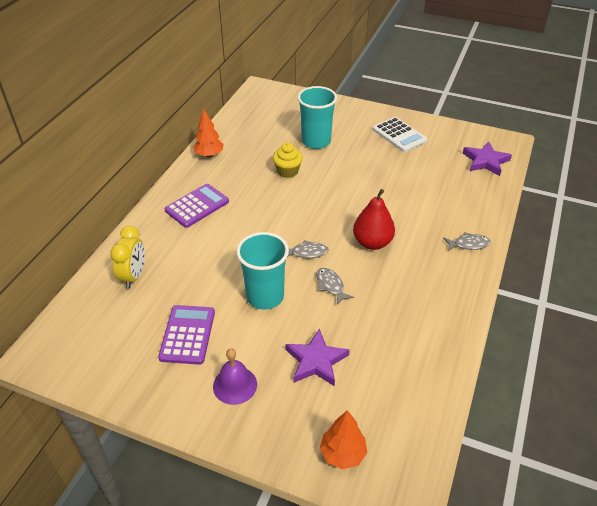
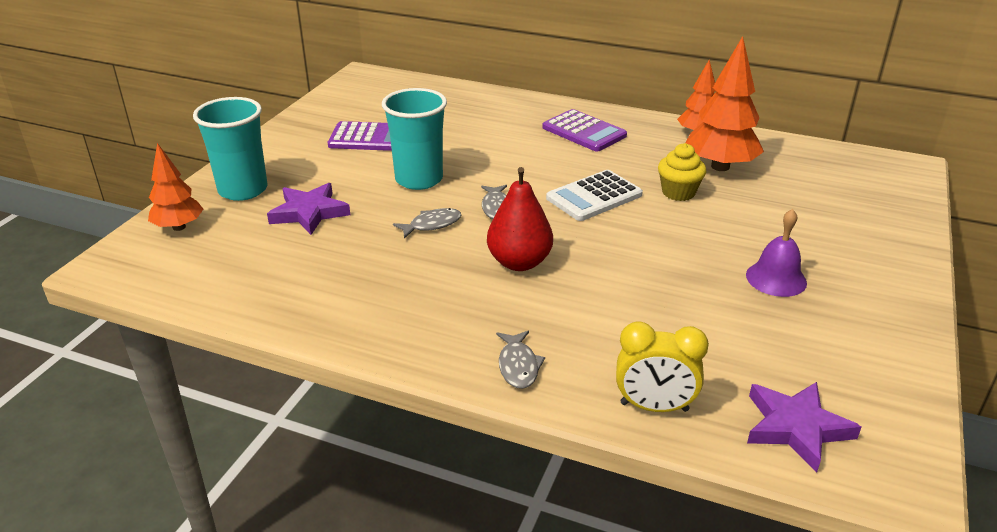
camera: 90 degrees right, 10 degrees down
yellow clock [110,226,145,289] -> yellow clock moved to [616,321,709,412]
purple bell [213,349,257,405] -> purple bell moved to [746,209,807,297]
turquoise cup [297,86,337,149] -> turquoise cup moved to [193,97,268,201]
white calculator [373,117,428,152] -> white calculator moved to [546,170,643,221]
none -> orange tree [686,36,764,171]

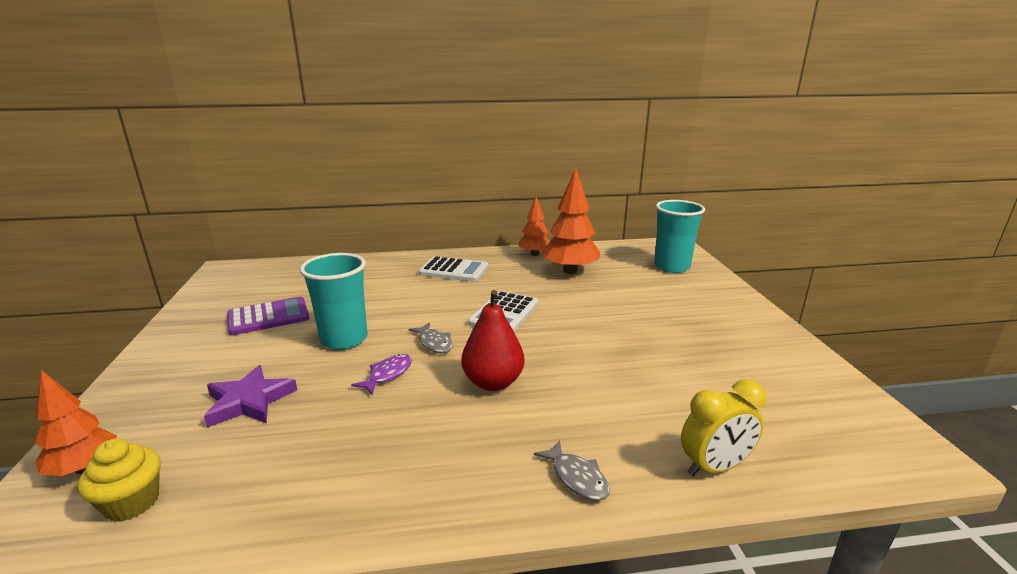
camera: 30 degrees left, 10 degrees down
turquoise cup [193,97,268,201] -> turquoise cup moved to [654,200,705,273]
grey fish [393,208,461,239] -> purple fish [351,354,412,395]
purple calculator [542,109,627,152] -> white calculator [419,256,488,282]
yellow cupcake [658,143,706,201] -> yellow cupcake moved to [78,438,161,522]
purple bell [746,209,807,297] -> none
purple star [747,382,862,473] -> none

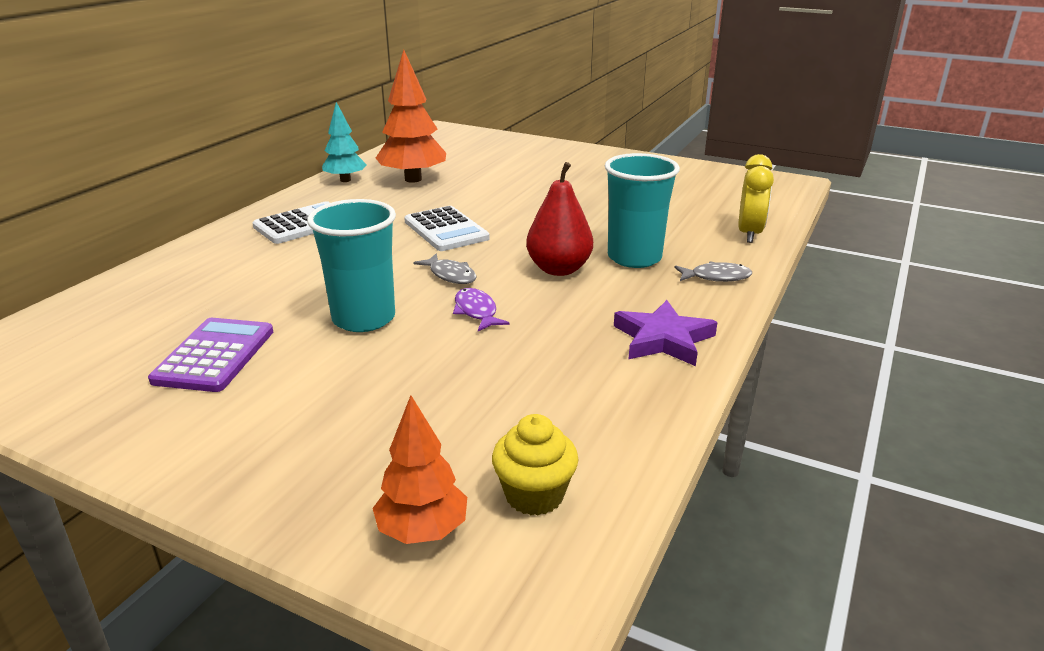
camera: 55 degrees left, 5 degrees up
purple star [204,365,297,428] -> purple star moved to [614,300,717,366]
grey fish [408,322,453,353] -> grey fish turned 45 degrees clockwise [413,254,477,284]
orange tree [519,196,550,256] -> turquoise tree [322,102,367,182]
turquoise cup [654,200,705,273] -> turquoise cup moved to [605,153,680,268]

